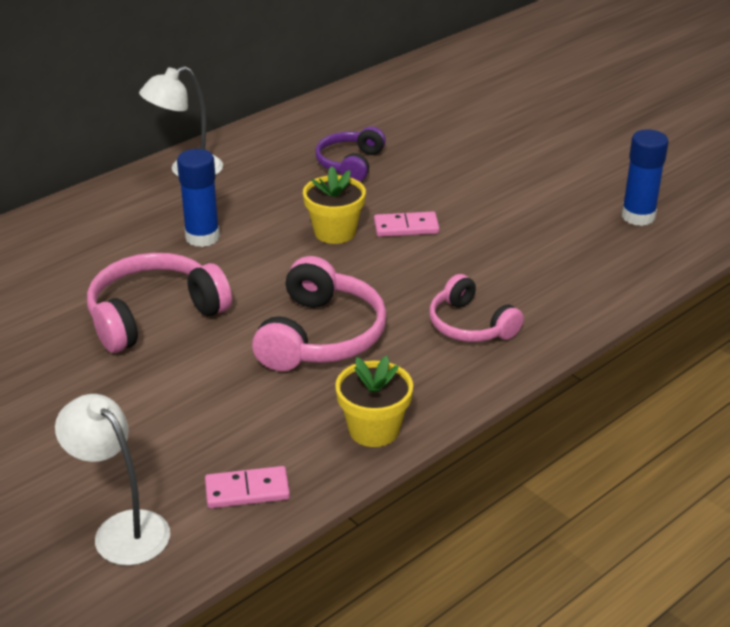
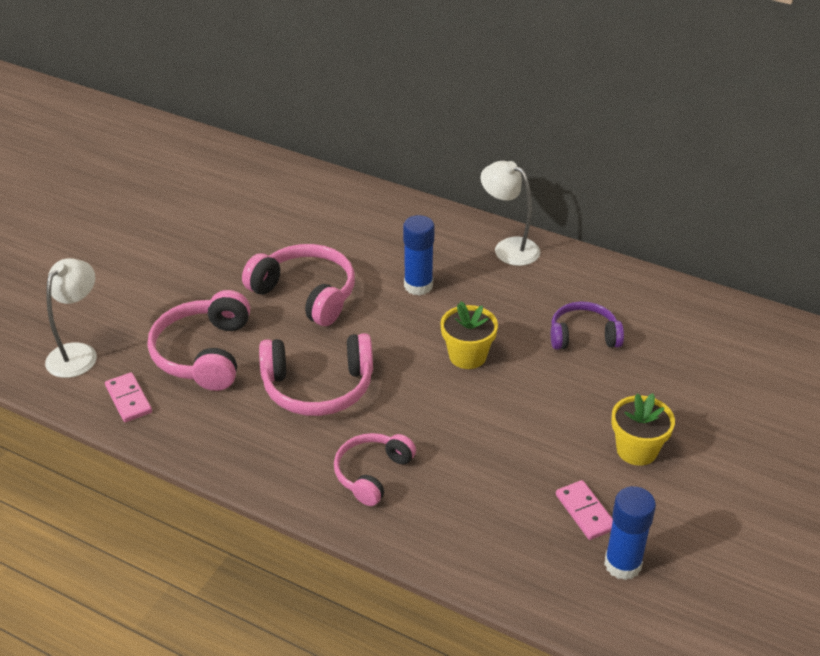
camera: 70 degrees right, 5 degrees up
yellow flower pot [335,356,413,447] -> yellow flower pot moved to [611,393,675,466]
pink domino [374,212,440,237] -> pink domino moved to [556,480,613,540]
none -> pink headphones [148,290,250,391]

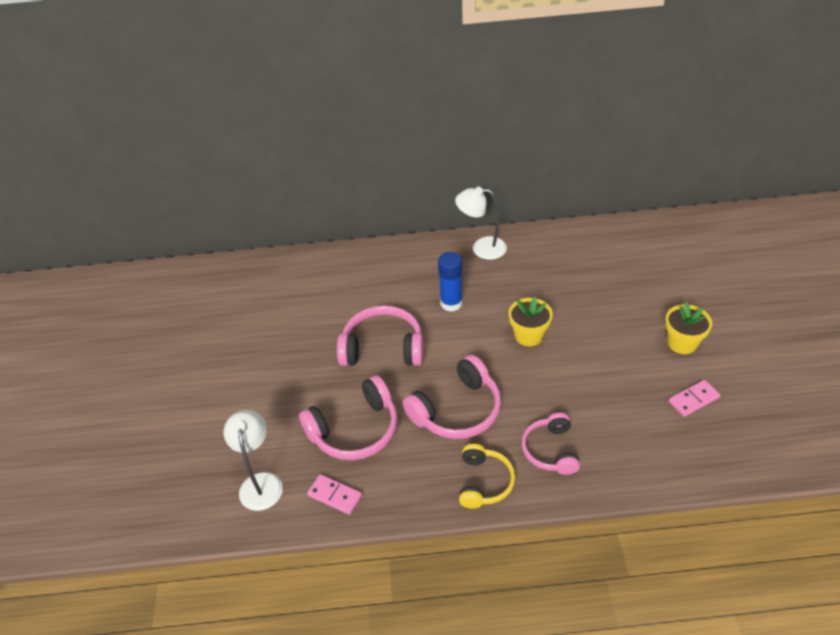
camera: 30 degrees left, 5 degrees up
pink headphones [148,290,250,391] -> pink headphones turned 90 degrees counterclockwise [299,375,398,460]
purple headphones [551,301,624,350] -> none
pink domino [556,480,613,540] -> pink domino turned 60 degrees counterclockwise [669,380,720,417]
blue glue stick [604,486,656,580] -> none
none -> yellow headphones [459,444,515,508]

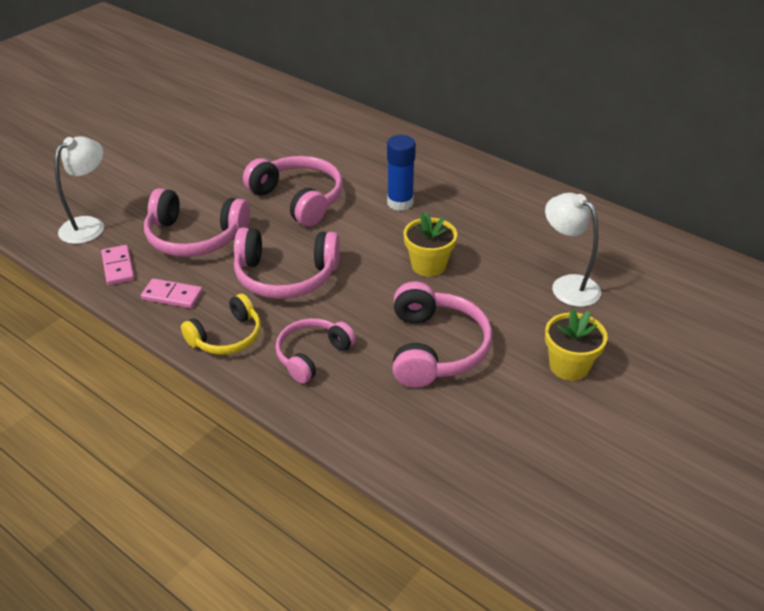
camera: 40 degrees right, 5 degrees down
white lamp [455,187,507,260] -> white lamp moved to [545,193,601,307]
pink domino [669,380,720,417] -> pink domino moved to [141,278,203,308]
none -> pink headphones [393,281,492,388]

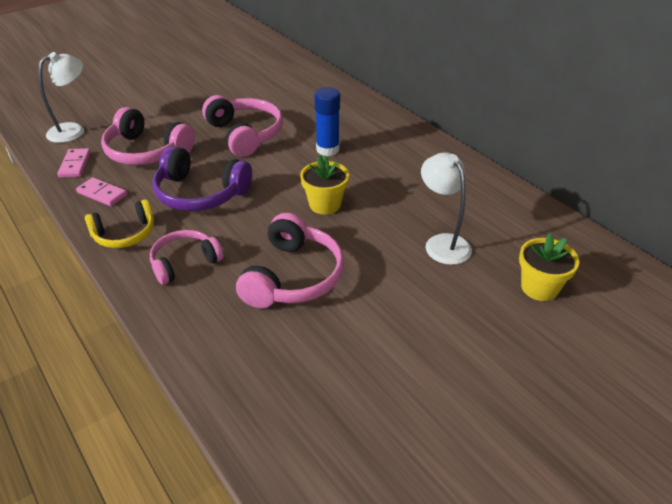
camera: 15 degrees right, 0 degrees up
pink headphones [234,228,340,299] -> purple headphones [152,146,252,211]
yellow flower pot [545,309,608,381] -> yellow flower pot moved to [519,233,579,301]

